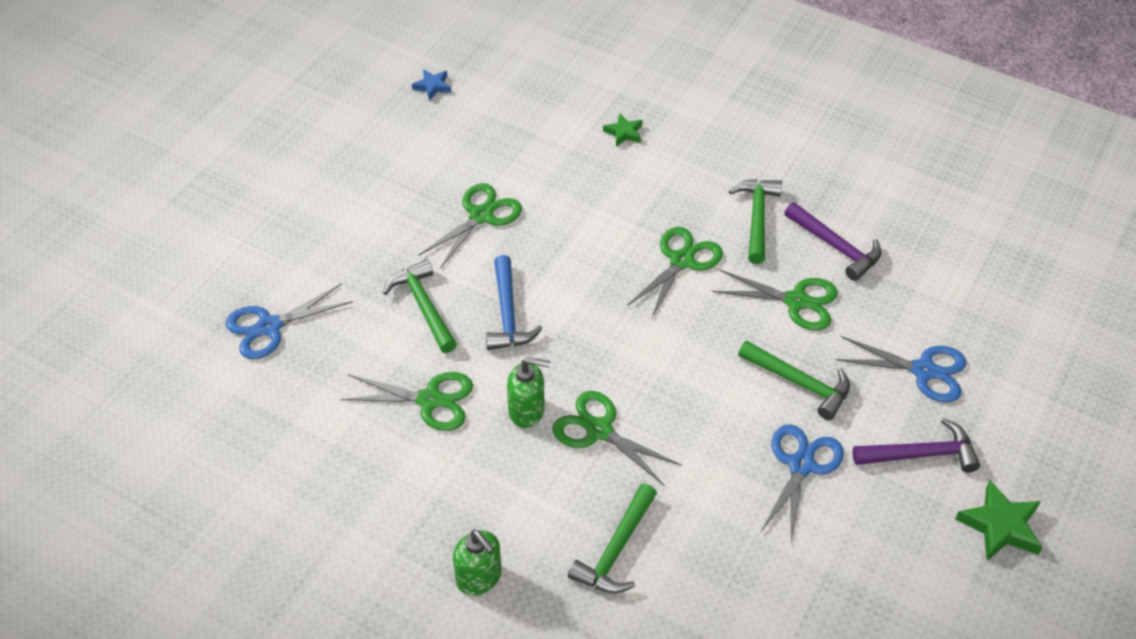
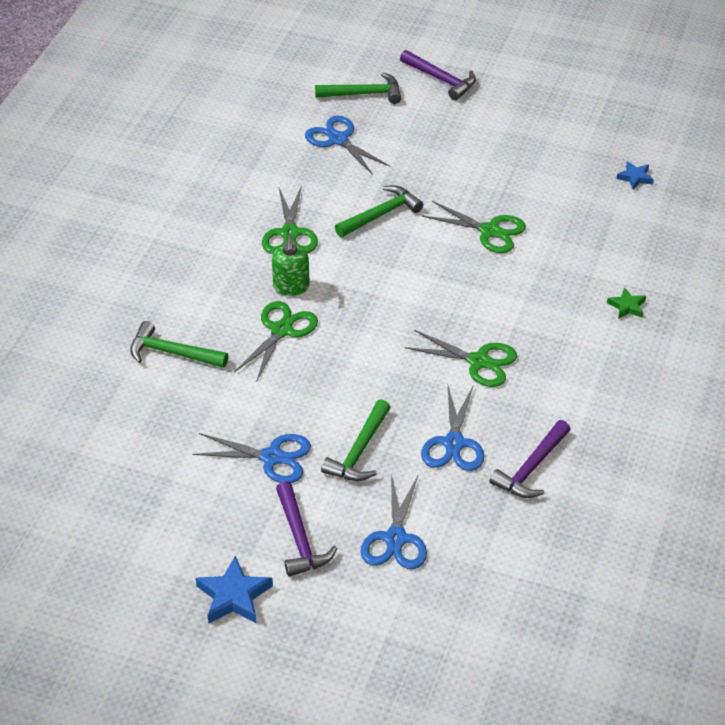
camera: 80 degrees right, 5 degrees down
green soap dispenser [453,529,501,596] -> none
blue hammer [486,255,542,350] -> none
green scissors [712,269,838,331] -> blue scissors [421,386,484,471]
green hammer [729,179,782,264] -> green hammer moved to [315,73,401,104]
green star [955,480,1043,561] -> blue star [196,556,273,624]
none -> purple hammer [400,50,476,100]

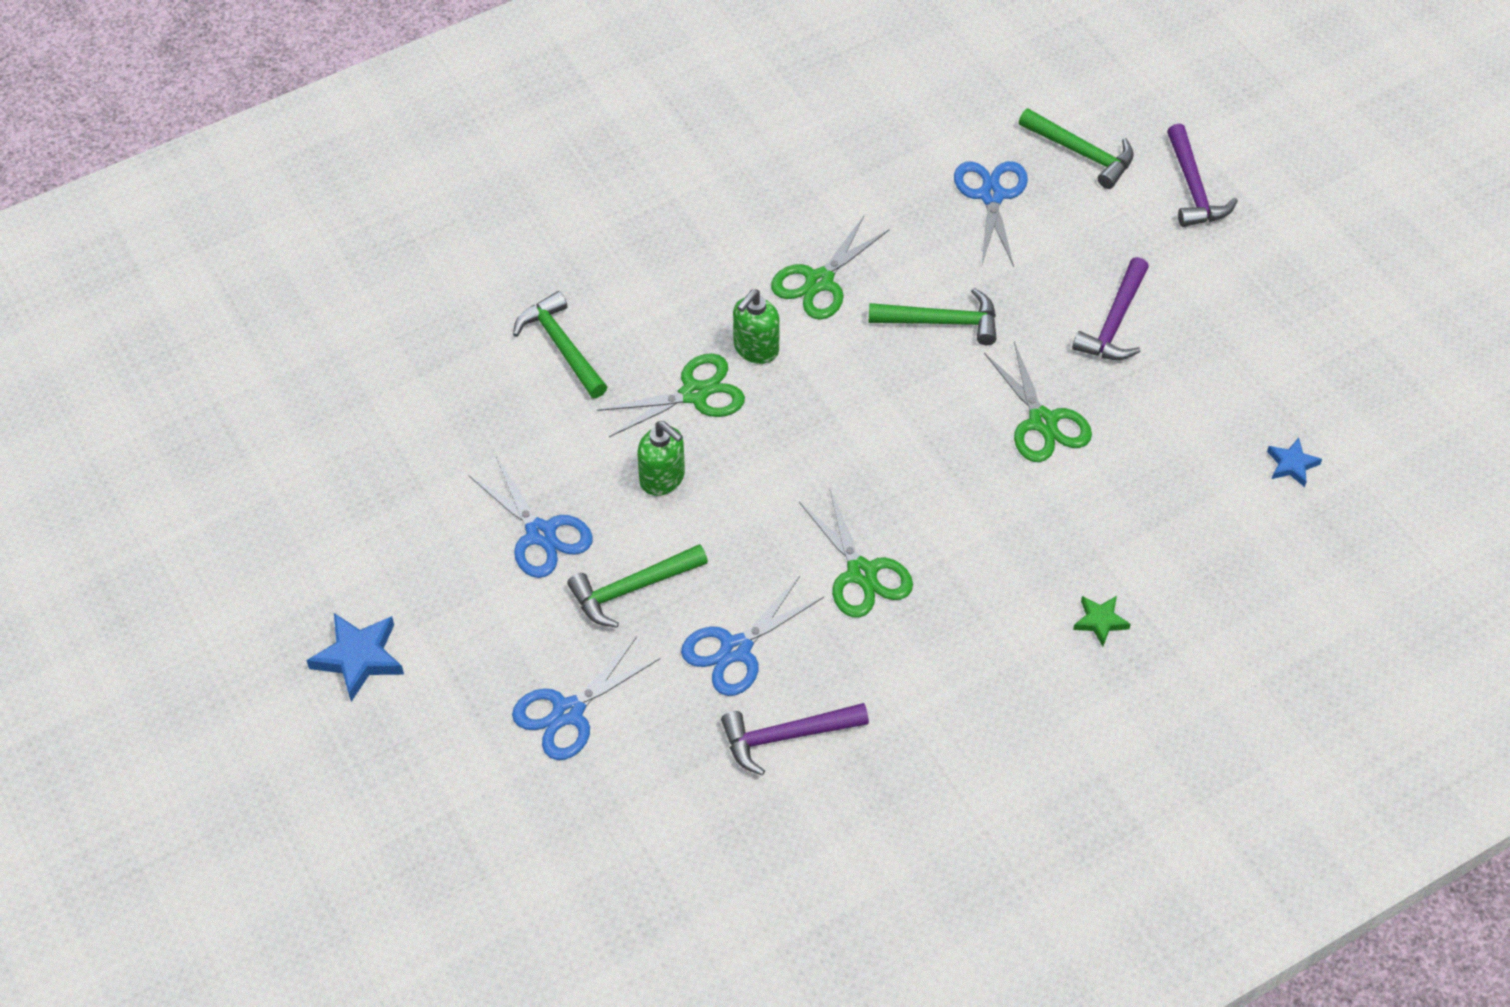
camera: 40 degrees right, 10 degrees up
purple hammer [276,481,337,577] -> purple hammer moved to [1072,257,1149,360]
none -> green soap dispenser [637,421,685,496]

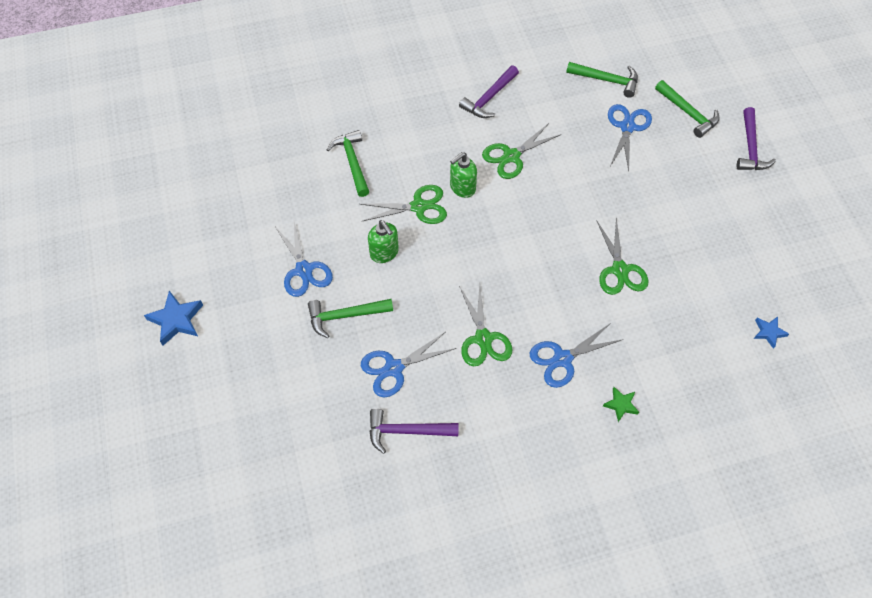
camera: 15 degrees right, 5 degrees up
blue scissors [512,636,660,760] -> blue scissors moved to [530,323,623,388]
green hammer [869,288,997,345] -> green hammer moved to [566,62,638,98]
purple hammer [1072,257,1149,360] -> purple hammer moved to [459,66,519,118]

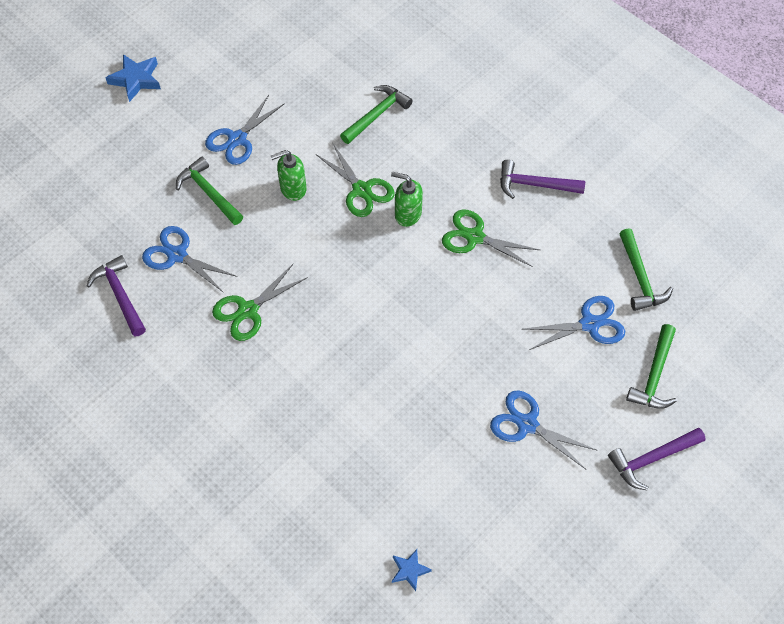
camera: 60 degrees right, 0 degrees up
green soap dispenser [368,220,399,263] -> green soap dispenser turned 45 degrees clockwise [271,150,307,201]
blue scissors [530,323,623,388] -> blue scissors moved to [490,390,596,469]
green scissors [596,218,648,295] -> none
green star [603,387,639,422] -> none

